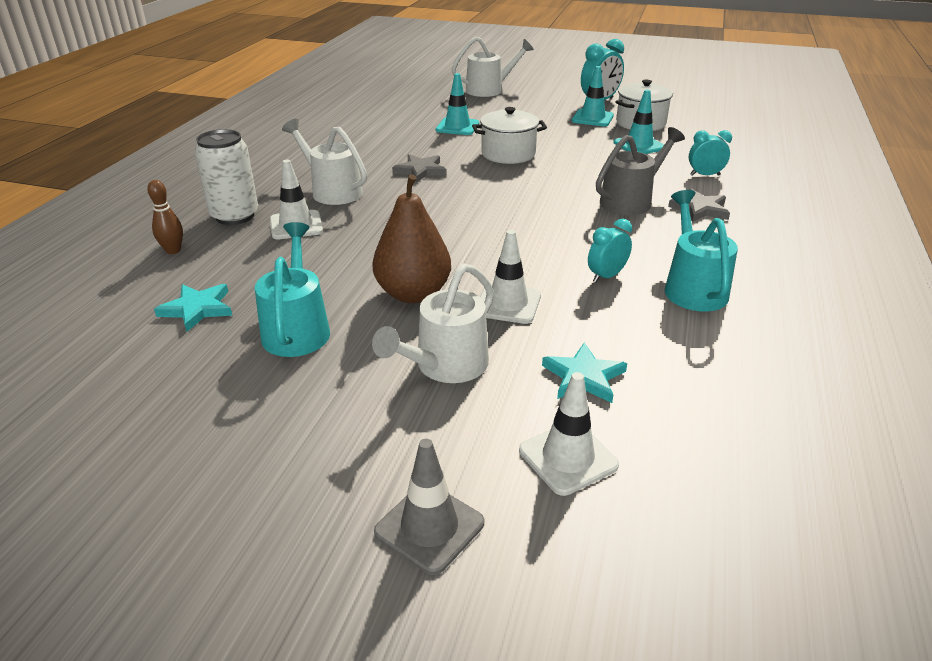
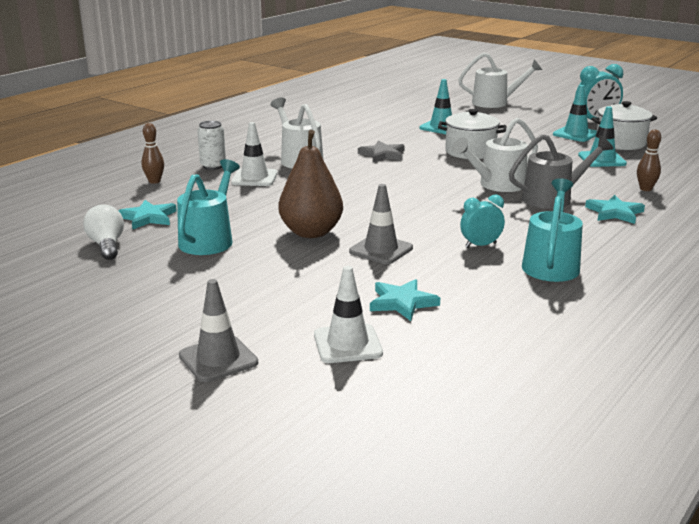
camera: 20 degrees right, 10 degrees down
white can [195,129,258,225] -> white can [197,121,226,170], size x0.65
white watering can [372,263,494,383] -> white watering can moved to [452,118,538,192]
white traffic cone [480,230,541,324] -> grey traffic cone [349,184,413,264]
grey star [668,189,730,222] -> turquoise star [585,195,645,224]
turquoise clock [689,130,732,176] -> brown bowling pin [637,130,661,191]
none -> white light bulb [83,205,124,260]

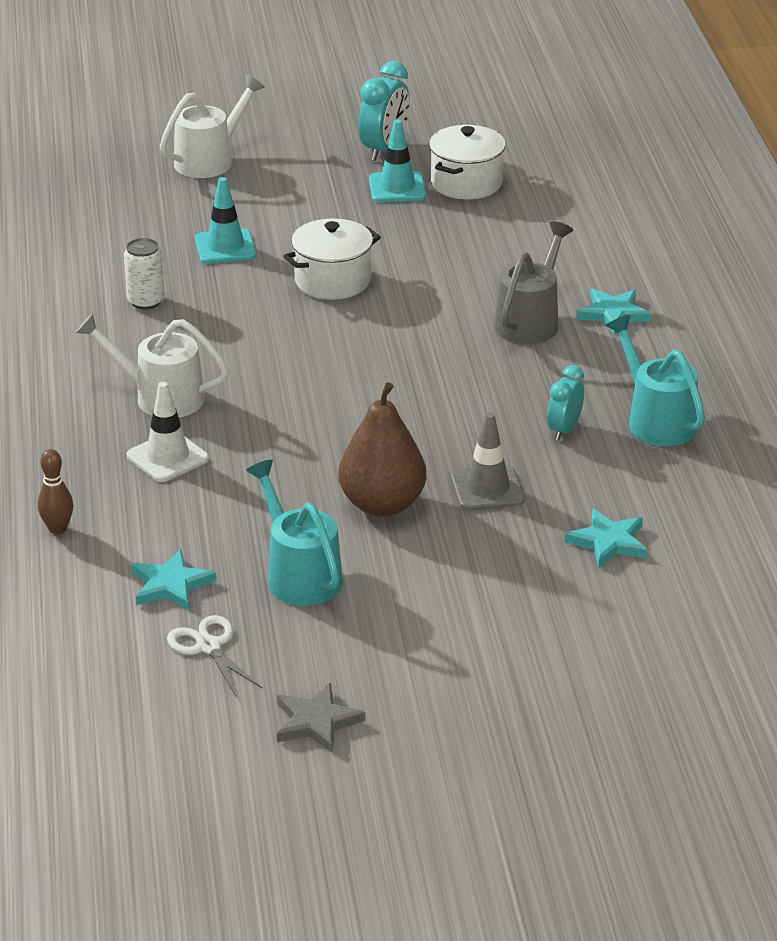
camera: 45 degrees left, 10 degrees up
white light bulb [83,205,124,260] -> white scissors [167,615,263,696]
grey traffic cone [179,279,258,382] -> none
white can [197,121,226,170] -> white can moved to [124,238,165,309]
white traffic cone [314,266,383,363] -> none
grey star [358,141,405,162] -> grey star moved to [277,683,365,753]
white watering can [452,118,538,192] -> none
turquoise traffic cone [578,106,627,167] -> none
brown bowling pin [637,130,661,191] -> none

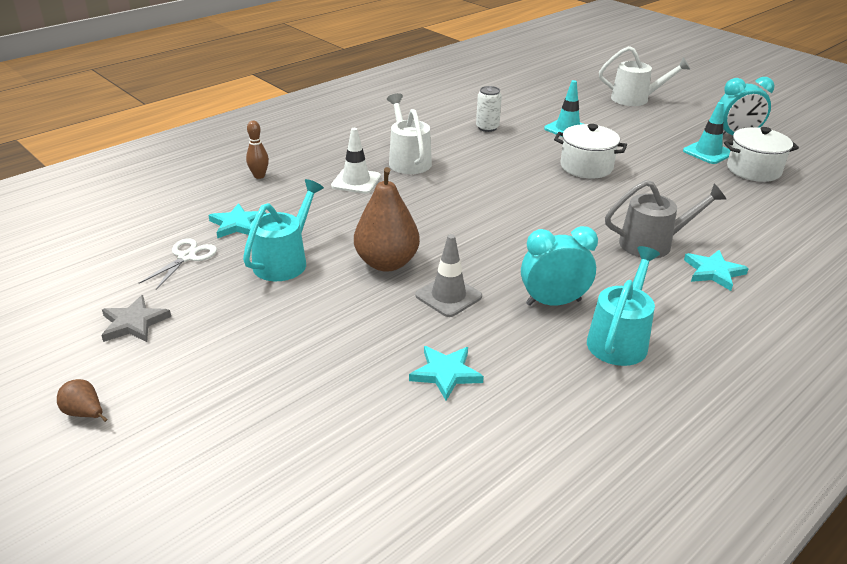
camera: 55 degrees right, 0 degrees up
turquoise clock [548,365,584,440] -> turquoise clock [521,226,598,306], size x1.56
none -> brown pear [57,379,108,422]

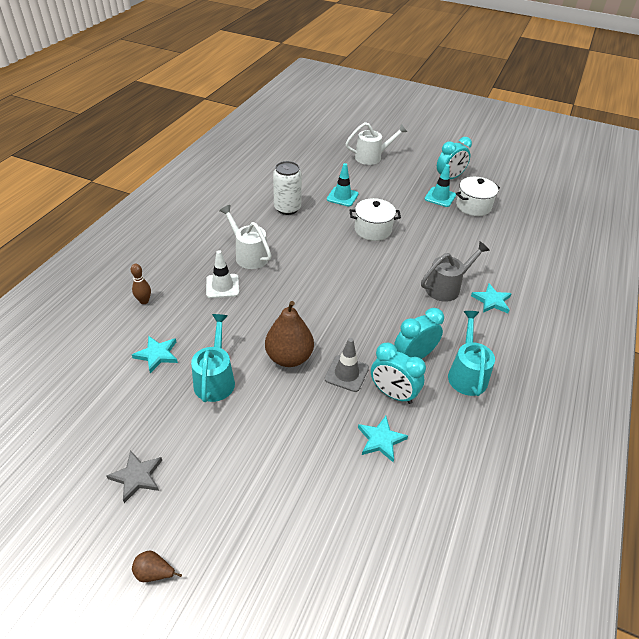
camera: 25 degrees left, 10 degrees up
white scissors [139,239,217,290] -> none
white can [476,86,502,132] -> white can [273,161,302,215], size x1.54
none -> turquoise clock [371,343,426,404]

